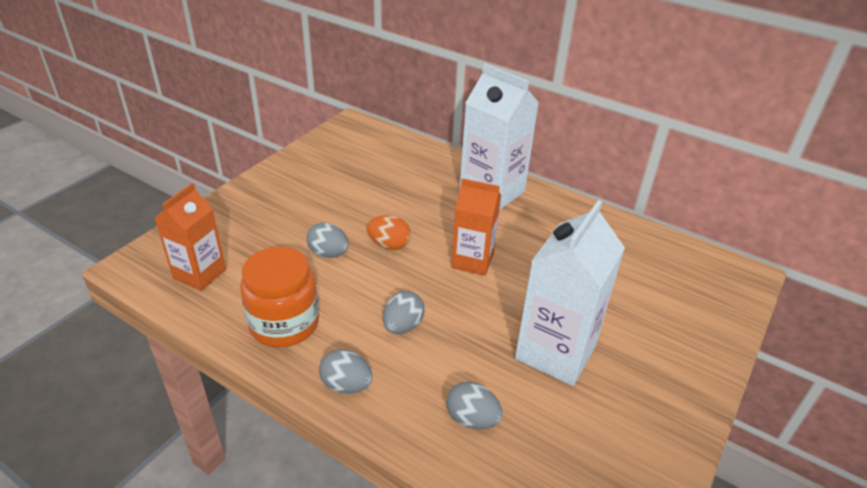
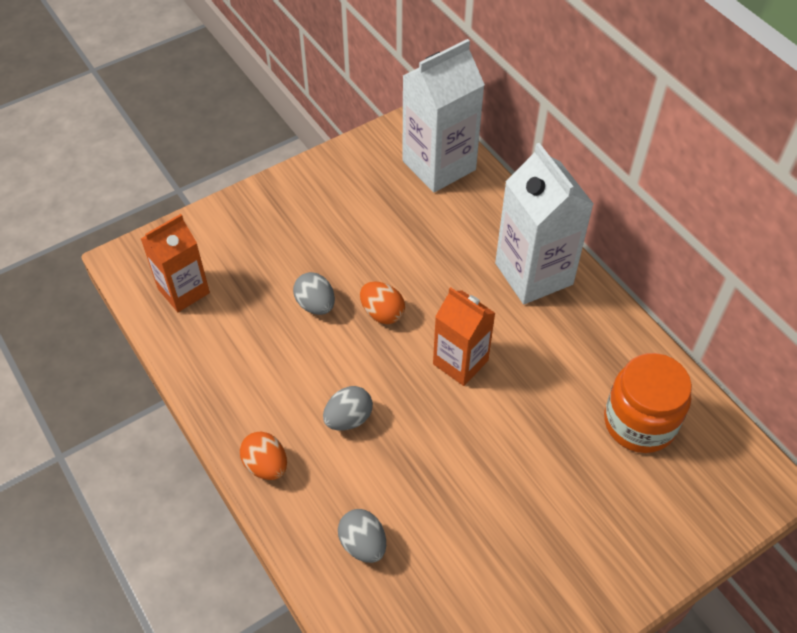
camera: 25 degrees right, 15 degrees up
orange jar [240,247,319,347] -> orange jar moved to [604,353,692,453]
grey egg [319,349,372,394] -> orange egg [240,431,287,480]
white carton [515,200,625,386] -> white carton moved to [402,39,485,192]

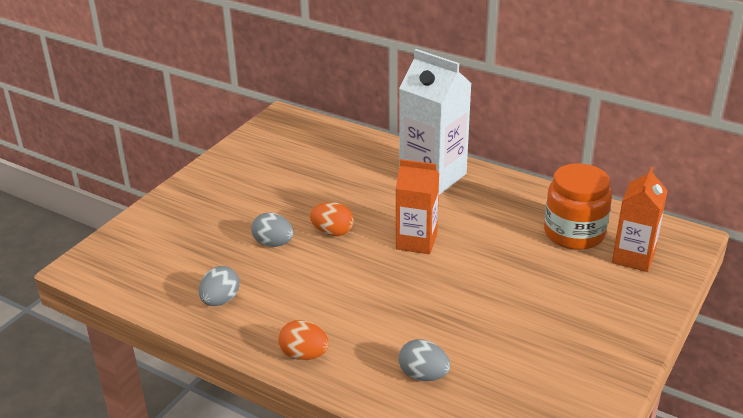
camera: 25 degrees left, 20 degrees down
orange carton [141,214,210,312] -> orange carton moved to [612,167,668,272]
grey egg [323,386,373,431] -> grey egg moved to [199,266,240,306]
white carton [402,39,485,192] -> none

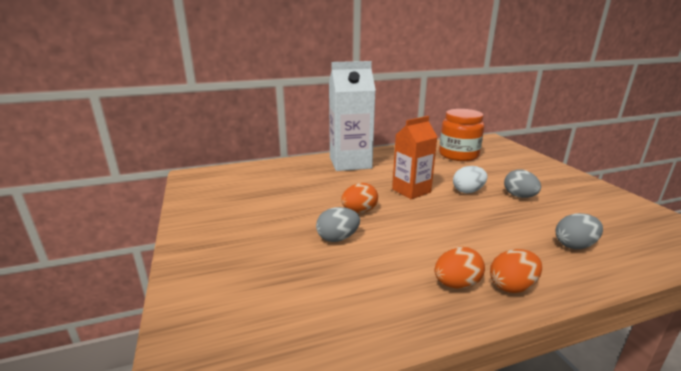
camera: 50 degrees left, 10 degrees down
grey egg [199,266,240,306] -> grey egg moved to [504,170,541,198]
orange carton [612,167,668,272] -> none
none -> orange egg [435,247,485,289]
none -> white egg [453,166,487,193]

